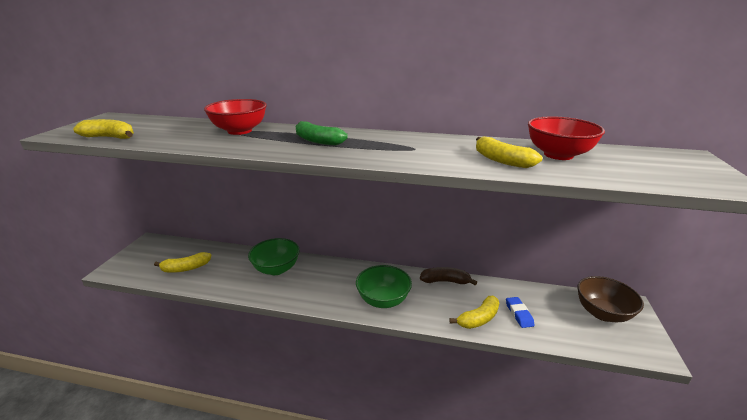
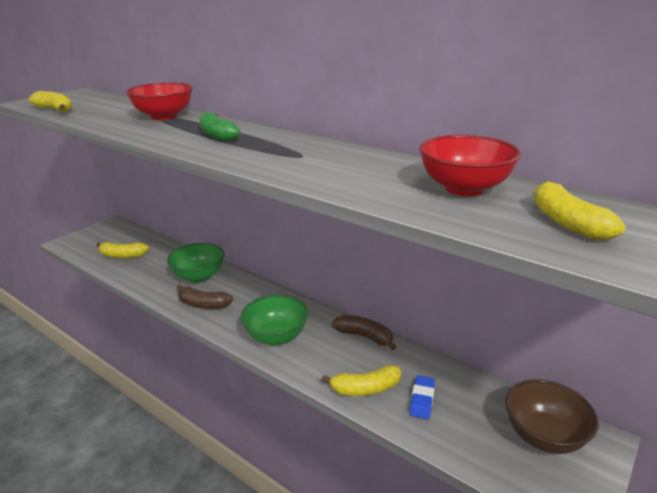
camera: 25 degrees right, 0 degrees up
yellow banana [476,136,542,168] -> yellow banana moved to [534,181,626,240]
none -> brown banana [177,285,233,309]

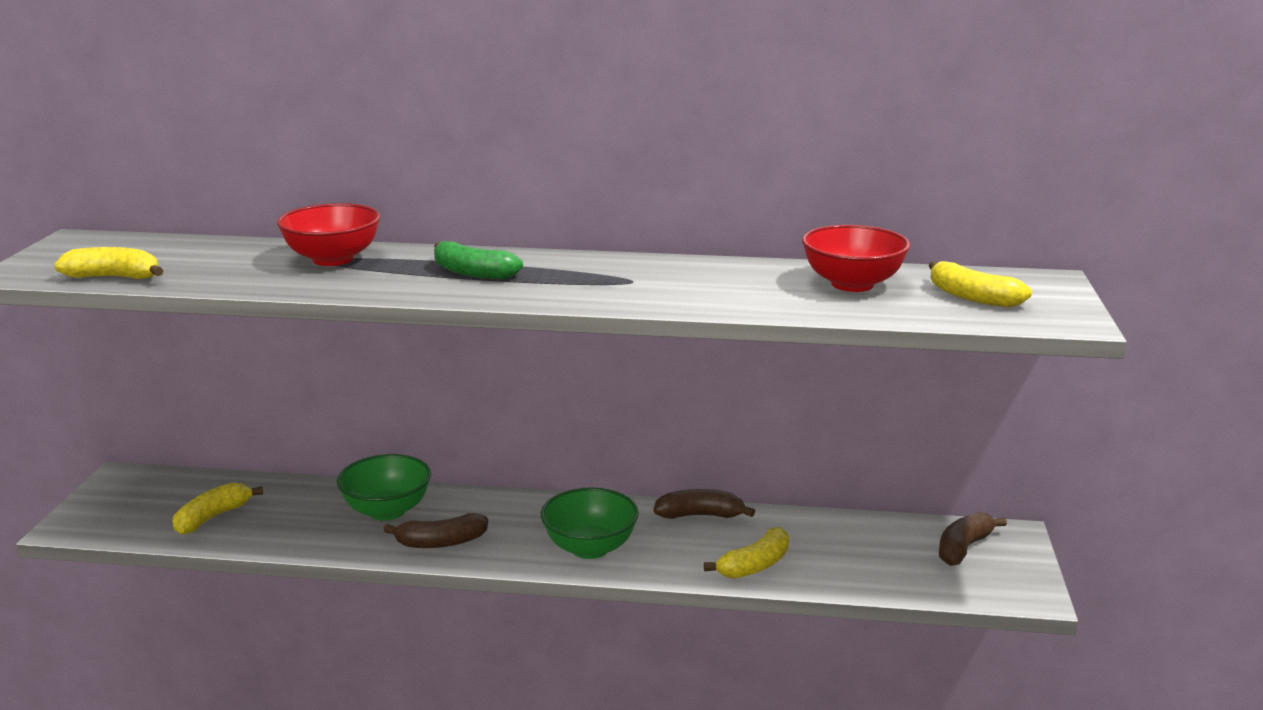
camera: 30 degrees left, 5 degrees down
yellow banana [97,242,149,258] -> yellow banana turned 150 degrees clockwise [173,482,263,535]
blue eraser [409,375,435,420] -> none
brown bowl [505,379,599,454] -> brown banana [939,512,1007,566]

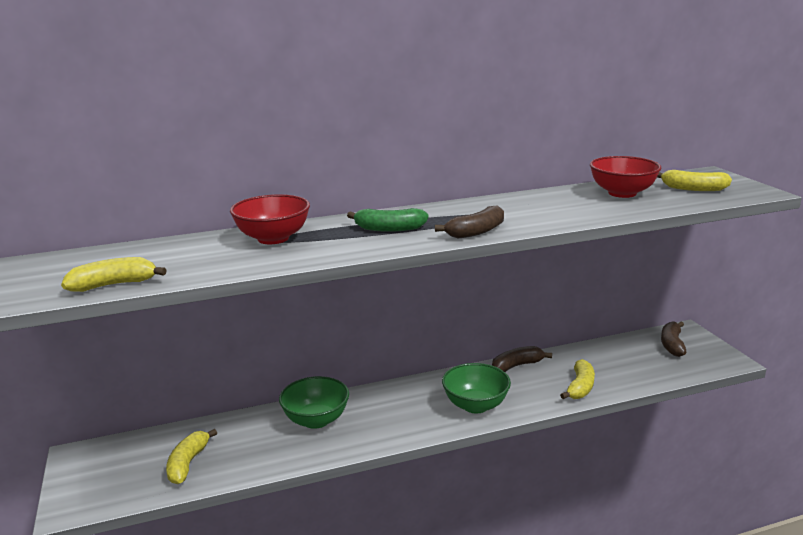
camera: 25 degrees left, 0 degrees up
brown banana [384,513,488,548] -> brown banana moved to [435,205,504,239]

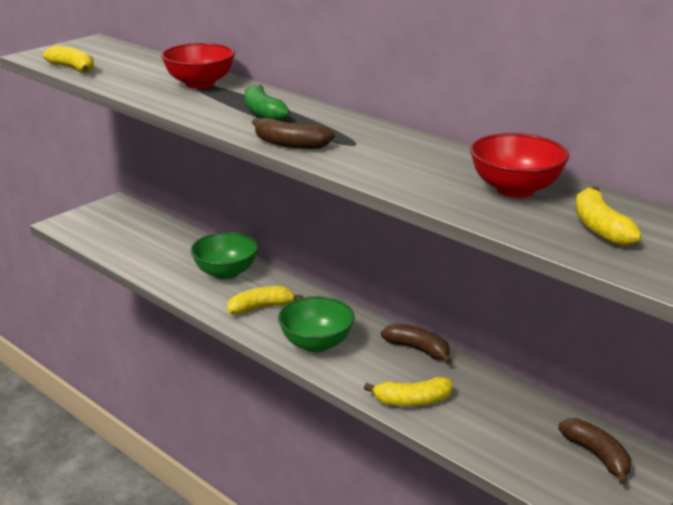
camera: 60 degrees right, 5 degrees up
yellow banana [166,429,217,484] -> yellow banana moved to [227,286,303,315]
brown banana [661,322,687,357] -> brown banana turned 75 degrees clockwise [558,418,631,485]

